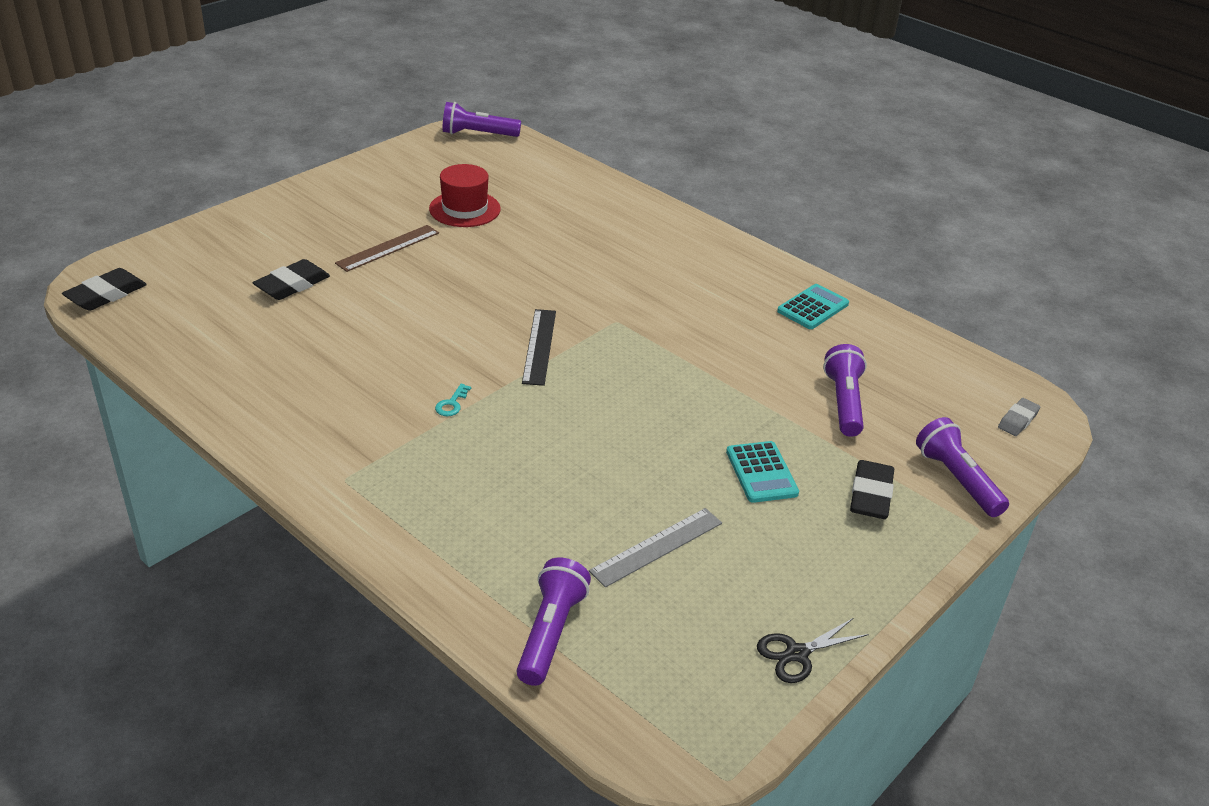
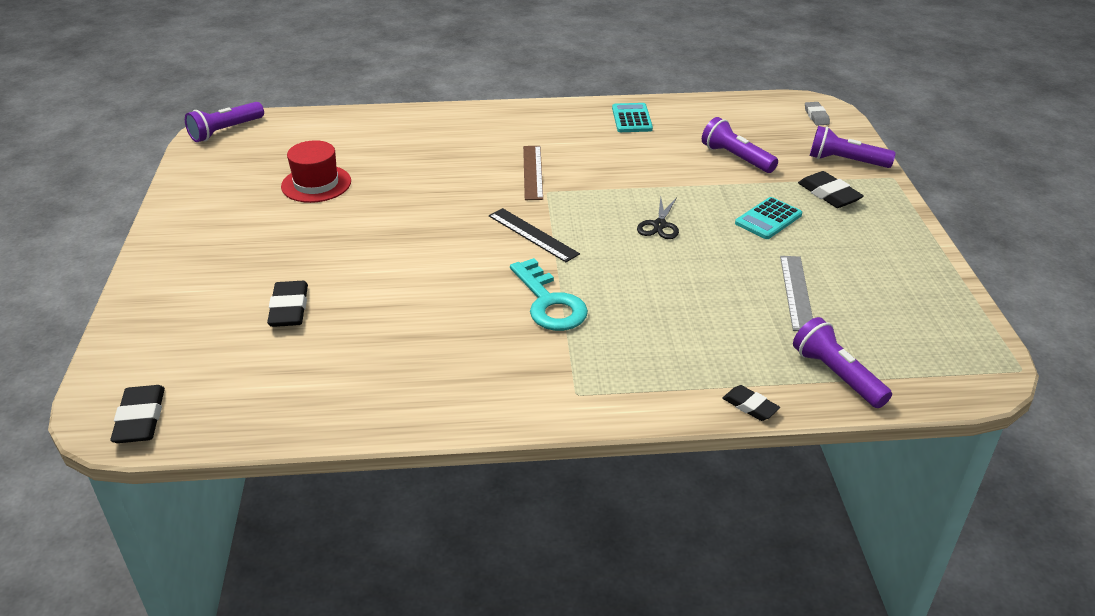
camera: 45 degrees left, 0 degrees up
brown ruler [335,225,439,272] -> brown ruler moved to [523,146,543,200]
turquoise key [435,384,471,416] -> turquoise key [510,258,588,331], size x2.46
turquoise calculator [726,441,799,503] -> turquoise calculator turned 105 degrees clockwise [735,197,802,239]
black scissors [757,618,869,683] -> black scissors moved to [637,197,679,239]
none -> black eraser [722,385,780,421]

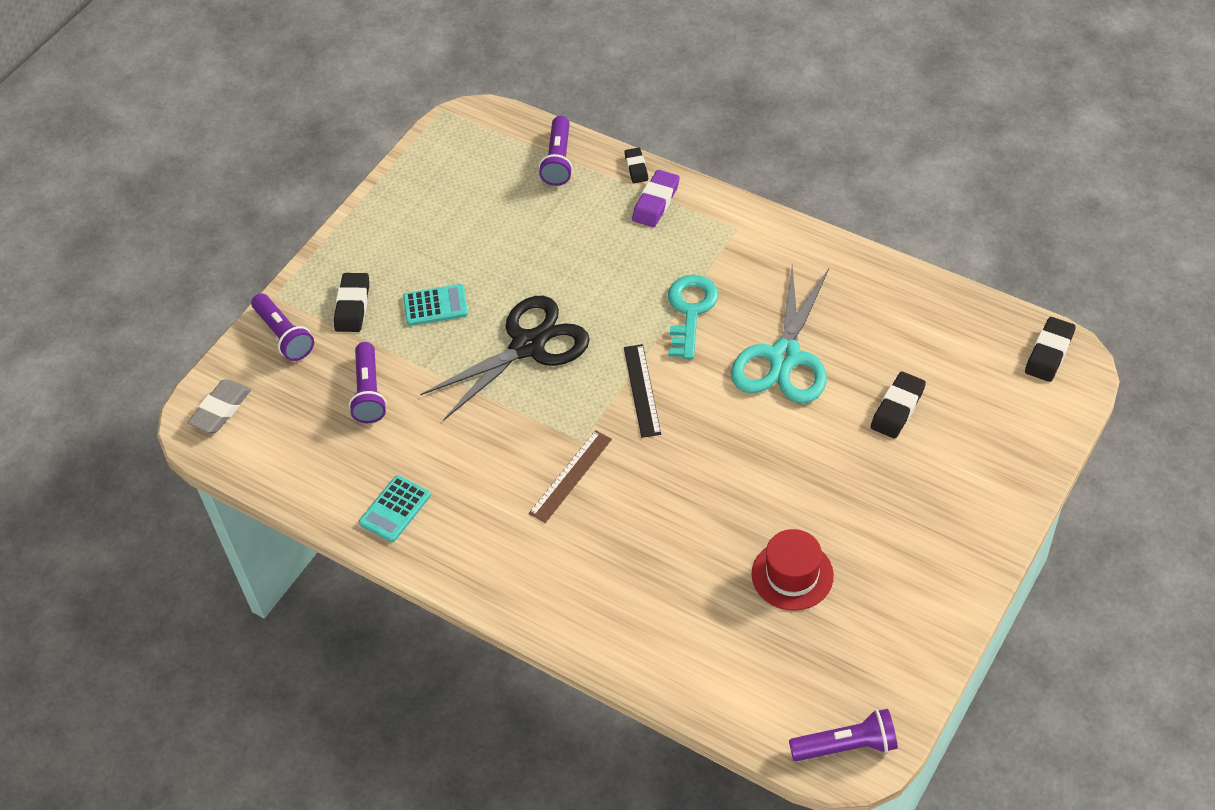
camera: 140 degrees left, 15 degrees up
black scissors [637,197,679,239] -> black scissors [420,296,590,420], size x2.24
grey ruler [780,256,813,331] -> none
grey eraser [805,102,830,125] -> grey eraser [187,379,251,433], size x1.56
none -> purple eraser [632,170,680,227]
none -> turquoise scissors [731,265,829,404]

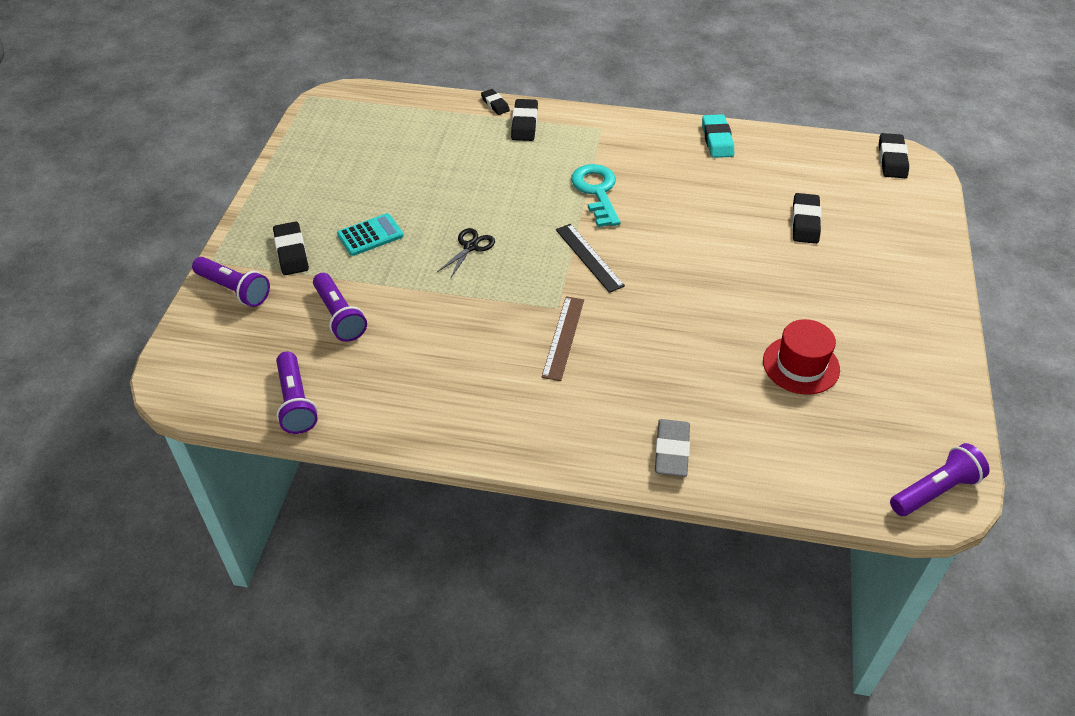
camera: 25 degrees left, 5 degrees down
grey eraser [187,379,251,433] -> grey eraser moved to [655,419,690,477]
turquoise calculator [359,475,431,542] -> none
black scissors [420,296,590,420] -> black scissors [437,228,495,279], size x0.45
purple flashlight [539,116,573,186] -> purple flashlight moved to [276,351,318,434]
purple eraser [632,170,680,227] -> black eraser [511,99,538,141]
turquoise scissors [731,265,829,404] -> none
none -> turquoise eraser [702,114,734,158]

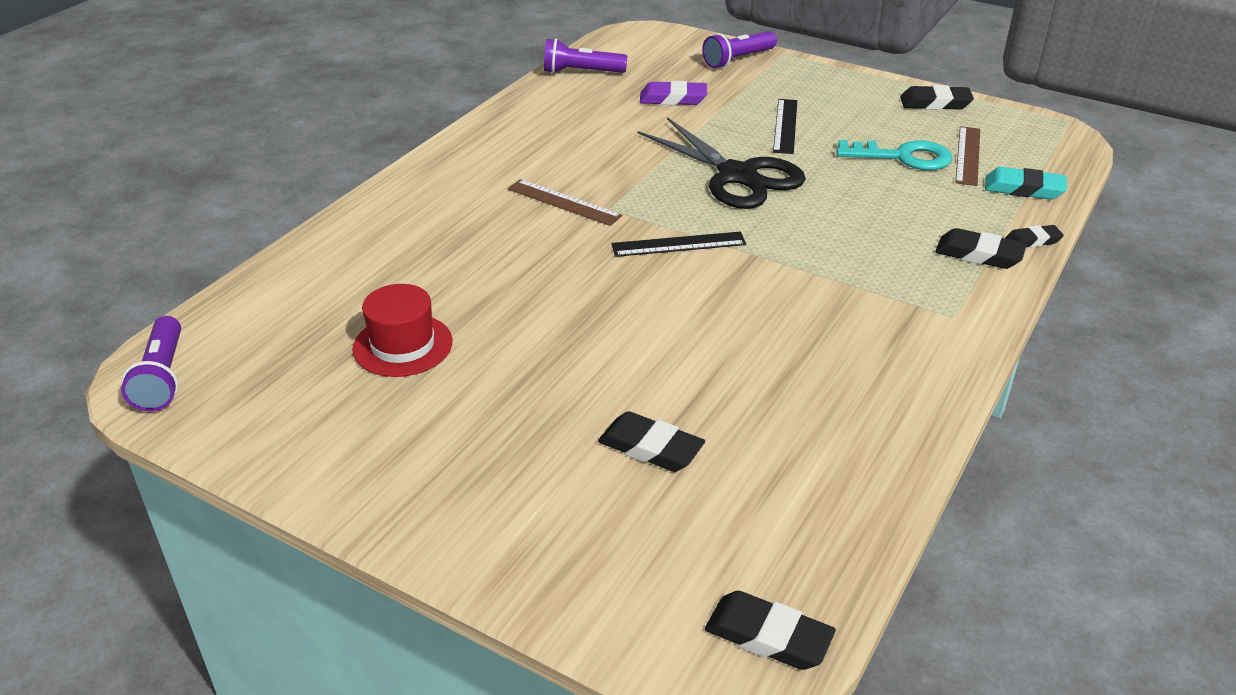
camera: 110 degrees right, 10 degrees down
black eraser [273,221,309,275] -> black eraser moved to [900,85,974,110]
purple flashlight [313,273,367,342] -> purple eraser [640,81,707,105]
turquoise calculator [337,213,404,256] -> black ruler [773,99,797,154]
black scissors [437,228,495,279] -> black scissors [637,117,806,209], size x2.24
turquoise key [571,164,620,227] -> turquoise key moved to [836,140,952,170]
grey eraser [655,419,690,477] -> none
turquoise eraser [702,114,734,158] -> turquoise eraser moved to [985,167,1067,200]
none -> brown ruler [955,126,980,186]

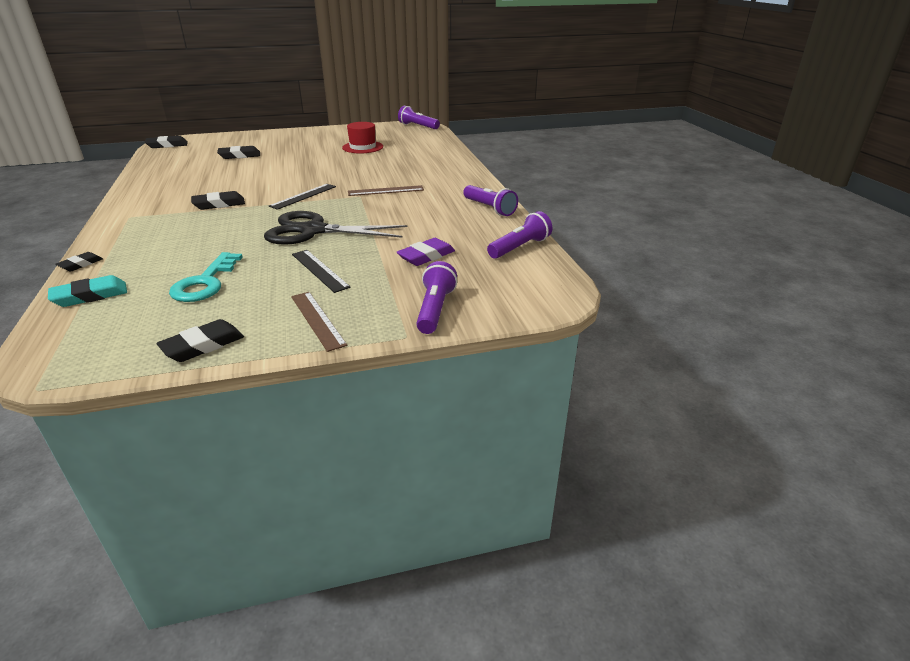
camera: 135 degrees right, 5 degrees down
turquoise key [836,140,952,170] -> turquoise key turned 45 degrees counterclockwise [169,252,243,302]
black eraser [935,228,1027,269] -> black eraser moved to [191,191,245,210]
brown ruler [955,126,980,186] -> brown ruler moved to [291,292,347,352]
none -> purple flashlight [463,185,518,216]

